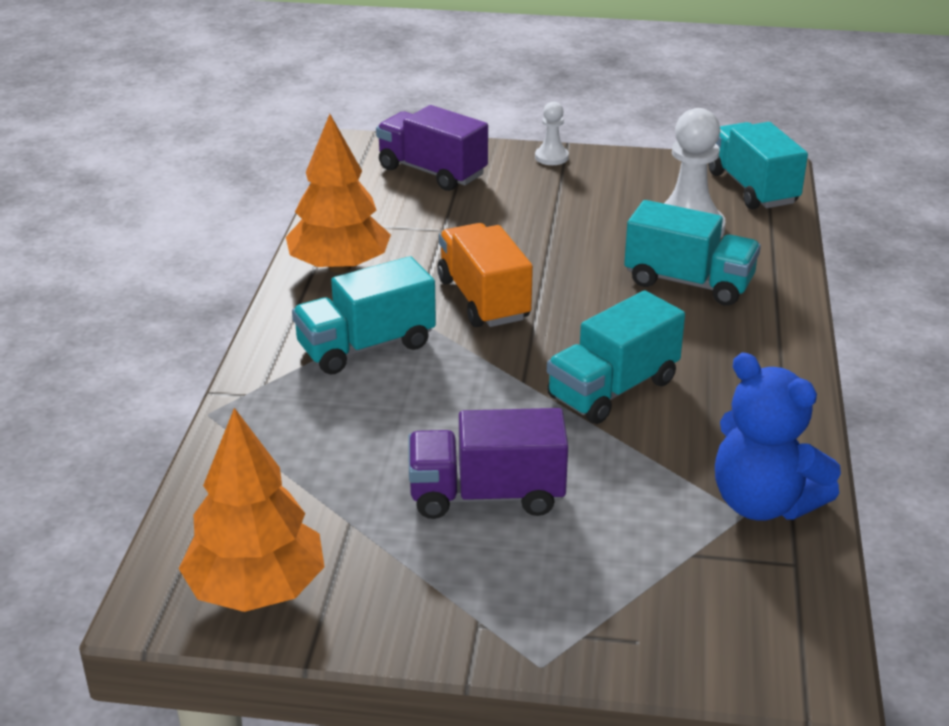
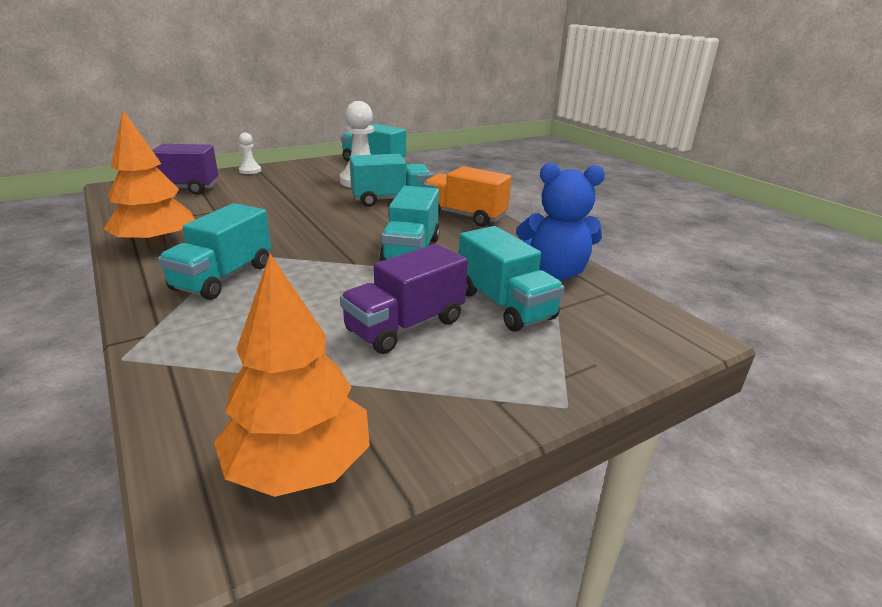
camera: 40 degrees left, 5 degrees down
orange truck [437,223,533,327] -> orange truck moved to [423,166,512,227]
none -> turquoise truck [459,226,565,332]

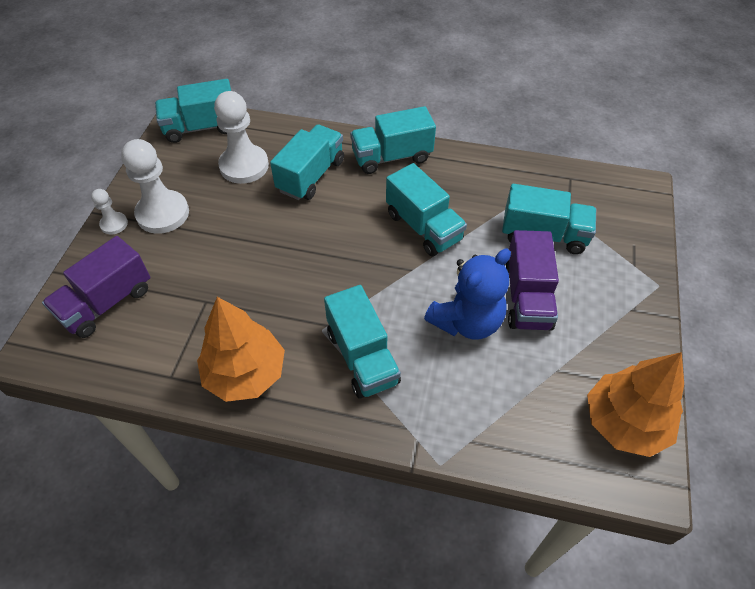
camera: 45 degrees left, 25 degrees up
orange truck [423,166,512,227] -> turquoise truck [350,106,436,174]
blue teddy bear [516,163,605,280] -> blue teddy bear moved to [424,249,511,340]
none -> white pawn [121,139,189,234]

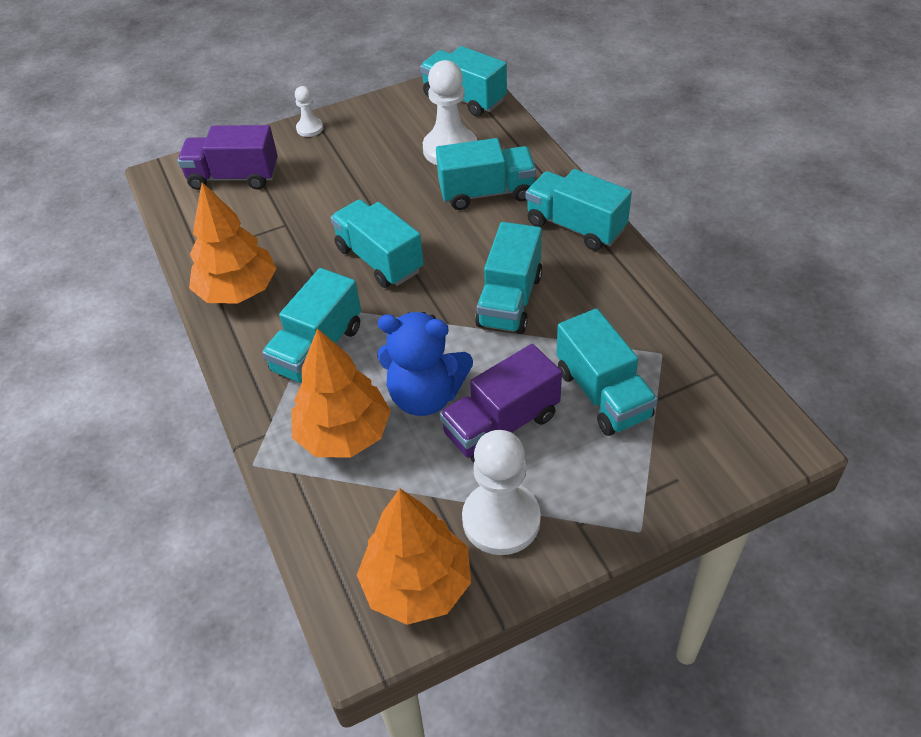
camera: 55 degrees right, 5 degrees down
white pawn [121,139,189,234] -> white pawn moved to [462,430,541,555]
none -> orange tree [291,328,391,458]
none -> turquoise truck [330,199,424,288]

